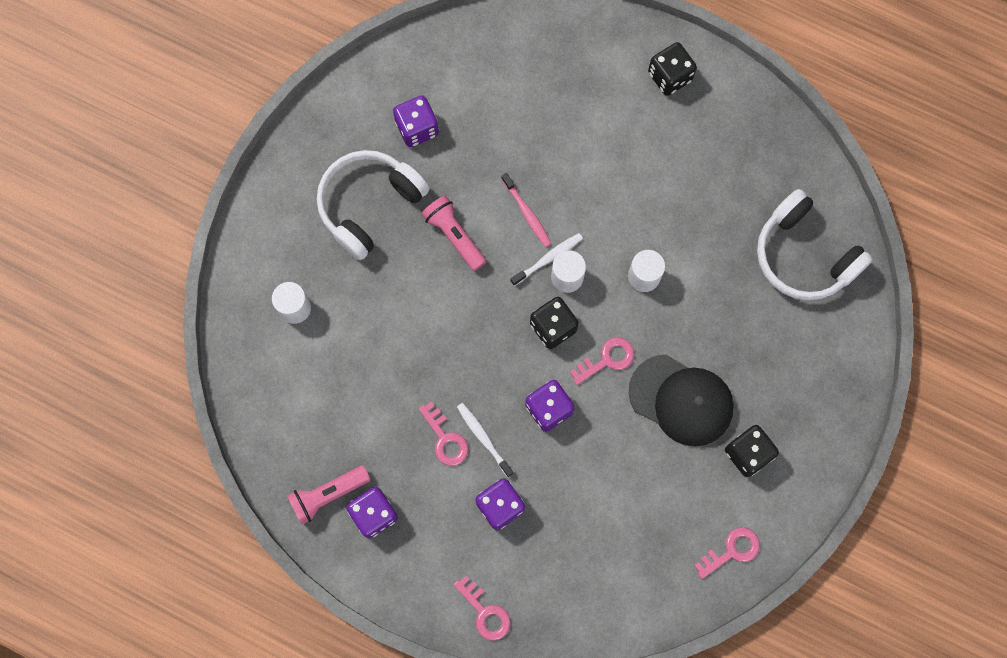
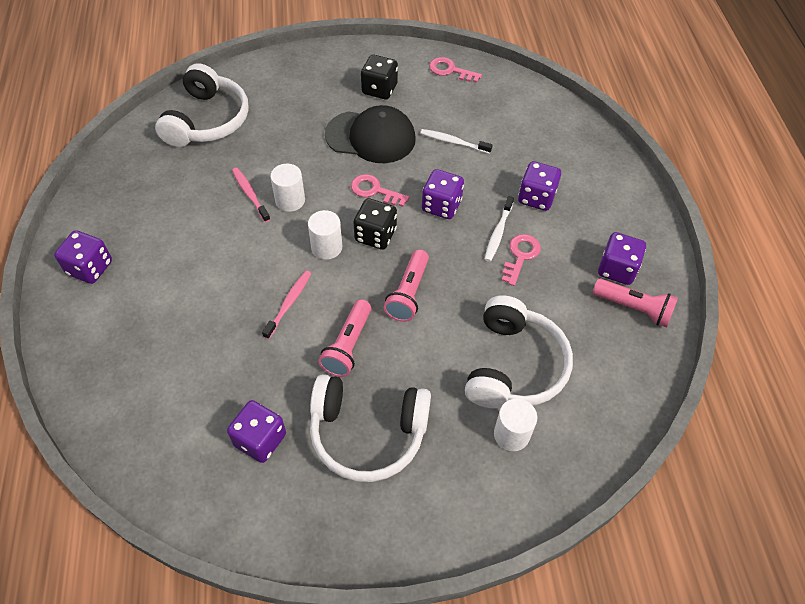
camera: 125 degrees left, 20 degrees down
pink key [454,576,511,641] -> none
white toothbrush [510,233,583,286] -> white toothbrush moved to [420,129,493,154]
black cap [629,355,734,447] -> black cap turned 105 degrees clockwise [325,105,416,163]
black dice [648,42,697,96] -> purple dice [54,230,112,284]
none -> pink toothbrush [232,168,271,222]
none -> pink flashlight [384,250,429,322]
none -> white headphones [465,295,573,409]

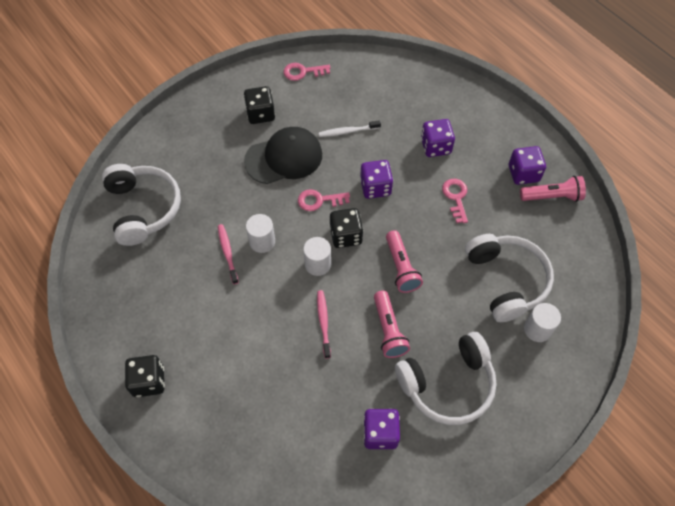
camera: 30 degrees left, 5 degrees up
purple dice [54,230,112,284] -> black dice [125,355,165,397]
pink toothbrush [232,168,271,222] -> pink toothbrush turned 45 degrees clockwise [218,224,239,284]
white toothbrush [485,196,514,262] -> none

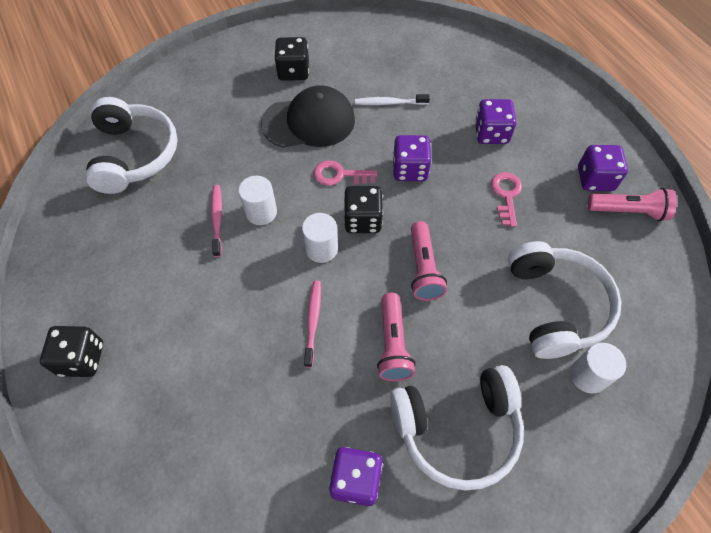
camera: 10 degrees right, 0 degrees up
pink key [284,63,331,81] -> none

